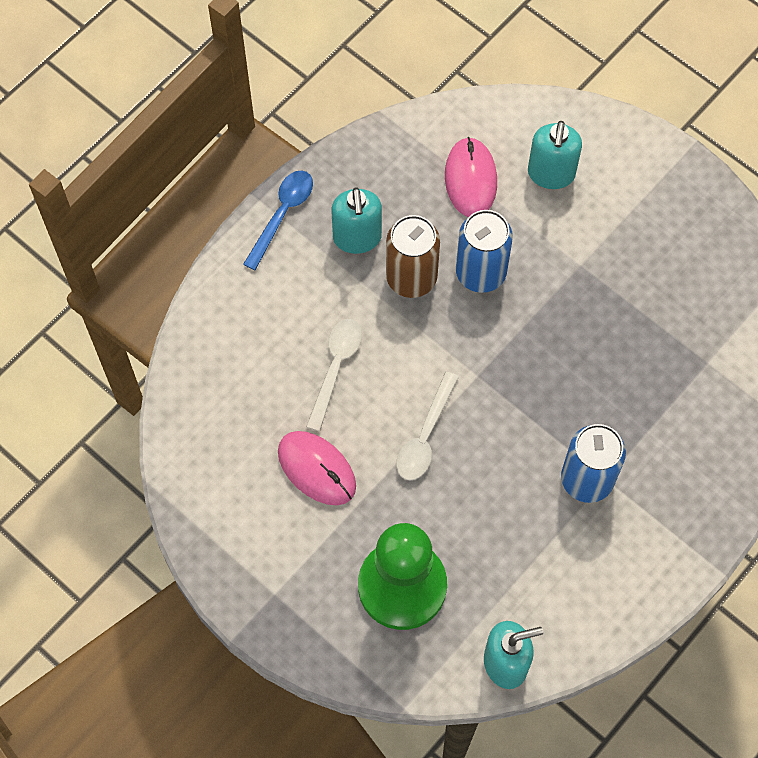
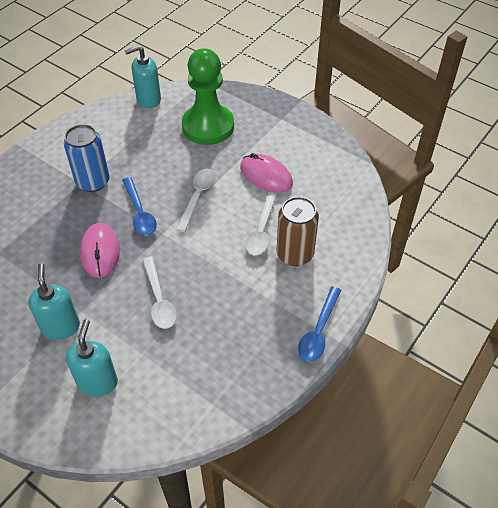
camera: 175 degrees right, 15 degrees down
turquoise soap dispenser [331,187,382,254] -> turquoise soap dispenser moved to [28,263,80,340]
brown can [386,215,440,298] -> brown can moved to [277,197,319,266]
pink mouse [445,137,497,217] -> pink mouse moved to [80,223,120,278]
blue can [456,210,513,293] -> white spoon [142,256,177,329]
none -> blue spoon [122,177,157,235]

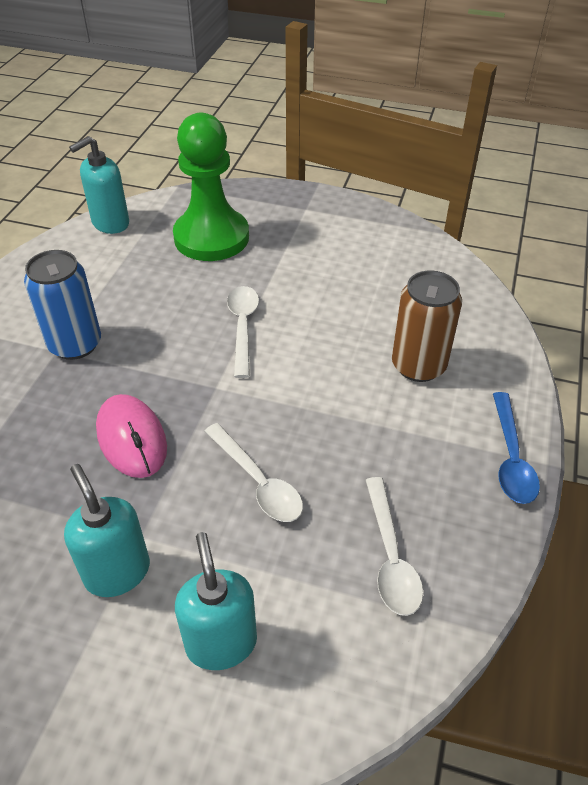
camera: 20 degrees left, 5 degrees down
blue spoon [122,177,157,235] -> none
pink mouse [240,153,293,193] -> none
white spoon [245,193,277,255] -> white spoon moved to [365,477,423,616]

